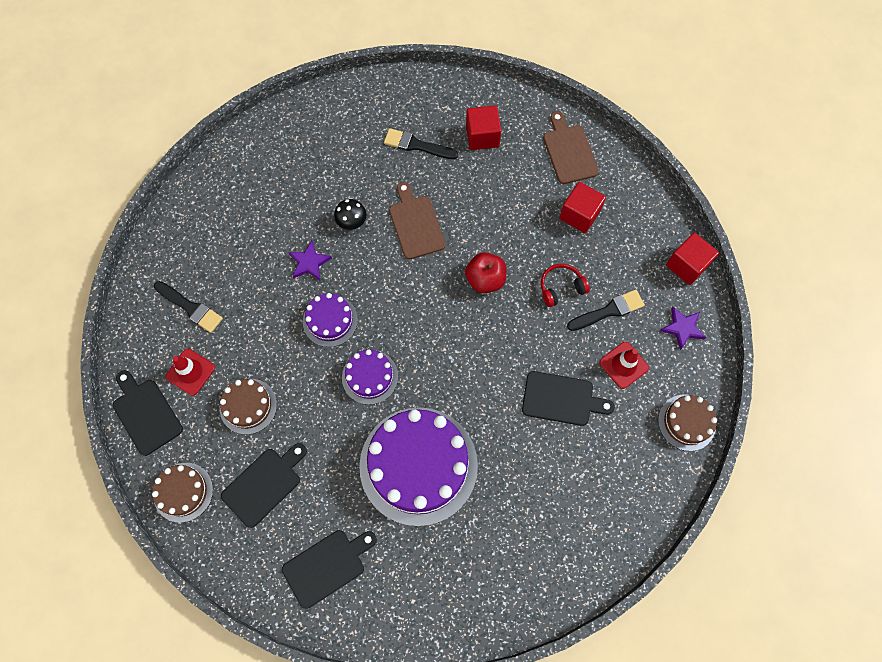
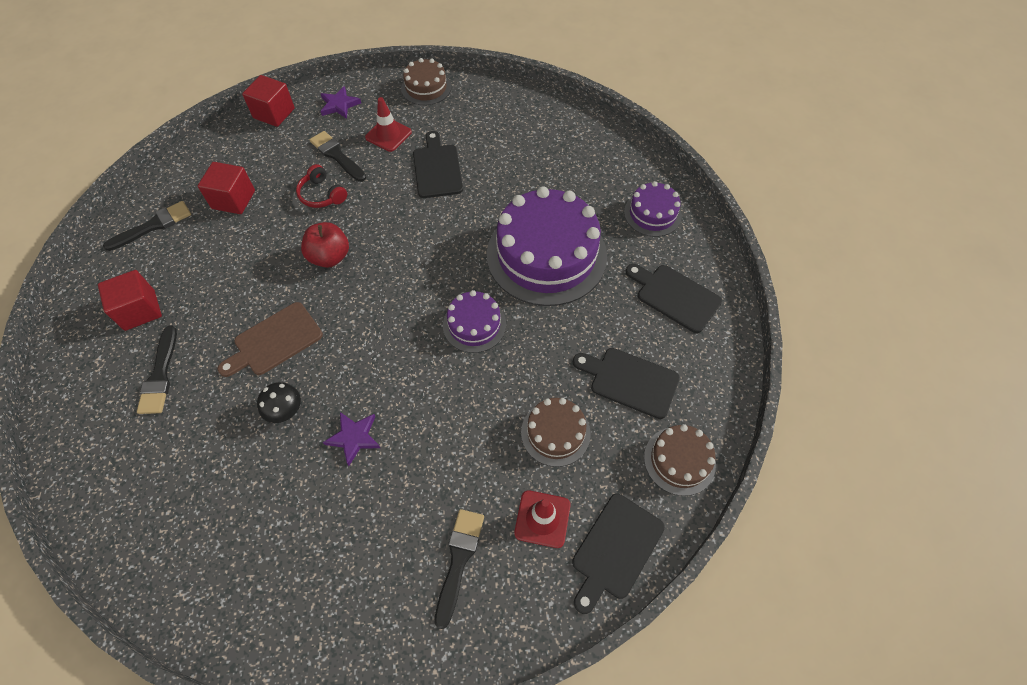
camera: 110 degrees left, 10 degrees down
purple cake [303,293,358,347] -> purple cake moved to [624,181,682,237]
brown cutting board [543,111,599,184] -> black brush [103,201,191,251]

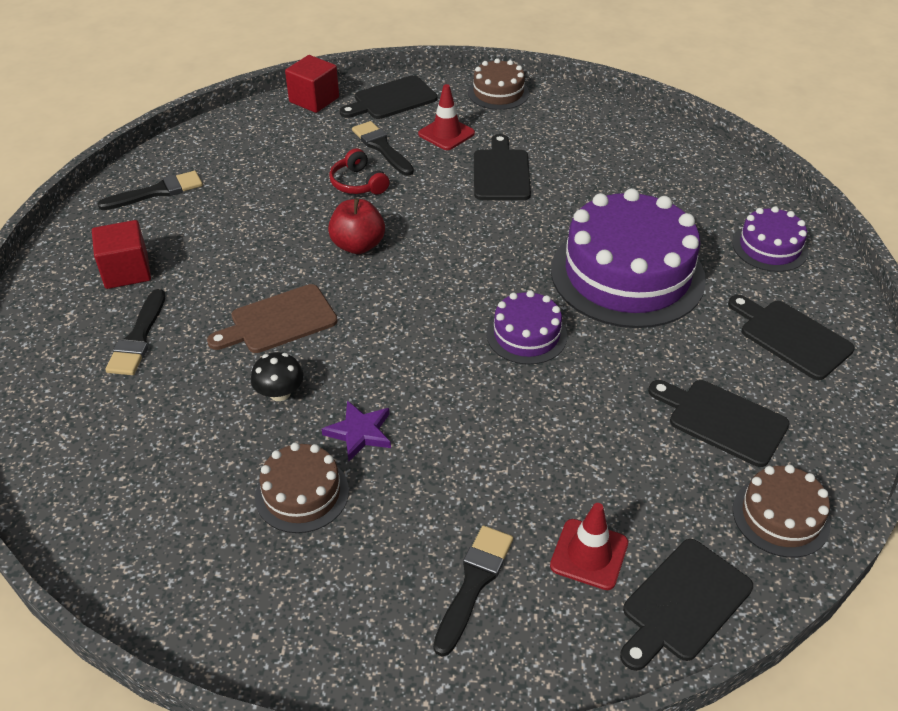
camera: 10 degrees right, 15 degrees down
red cube [198,162,255,214] -> none
purple star [320,86,361,119] -> black cutting board [339,75,438,119]
brown cake [521,398,591,467] -> brown cake moved to [255,442,349,533]

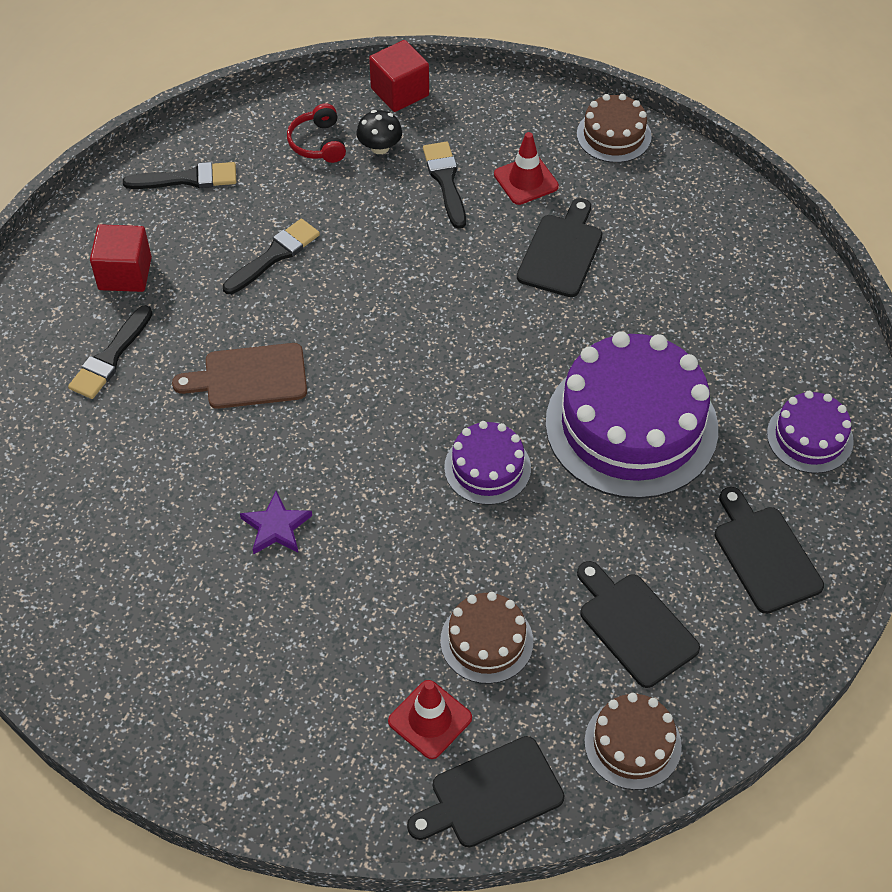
camera: 20 degrees right, 10 degrees up
black mushroom [251,352,303,401] -> black mushroom moved to [356,110,402,154]
brown cake [255,442,349,533] -> brown cake moved to [440,592,533,684]
red apple [328,198,385,254] -> none
red headphones [329,148,389,194] -> red headphones moved to [287,103,346,163]
black cutting board [339,75,438,119] -> none
black brush [433,525,513,657] -> black brush moved to [223,219,320,295]

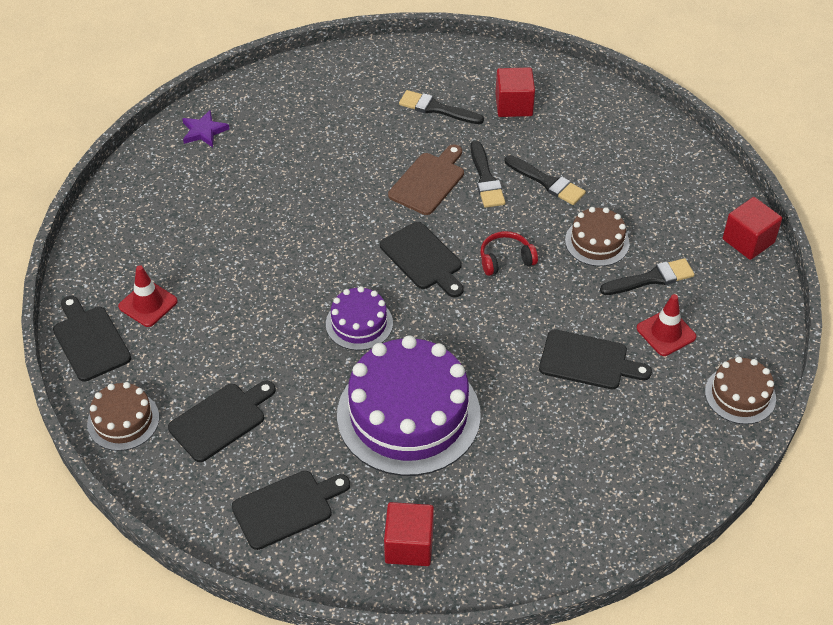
camera: 85 degrees right, 5 degrees down
black brush [123,162,236,189] -> black brush moved to [470,141,506,208]
brown cutting board [172,343,307,409] -> brown cutting board turned 45 degrees clockwise [388,145,464,215]
purple star [240,491,312,554] -> purple star moved to [182,110,229,147]
red headphones [287,103,346,163] -> red headphones moved to [480,231,538,276]
black mushroom [356,110,402,154] -> none
brown cake [440,592,533,684] -> brown cake moved to [565,207,630,266]
purple cake [767,391,854,474] -> red cube [384,502,434,566]
none -> black cutting board [380,222,464,297]

